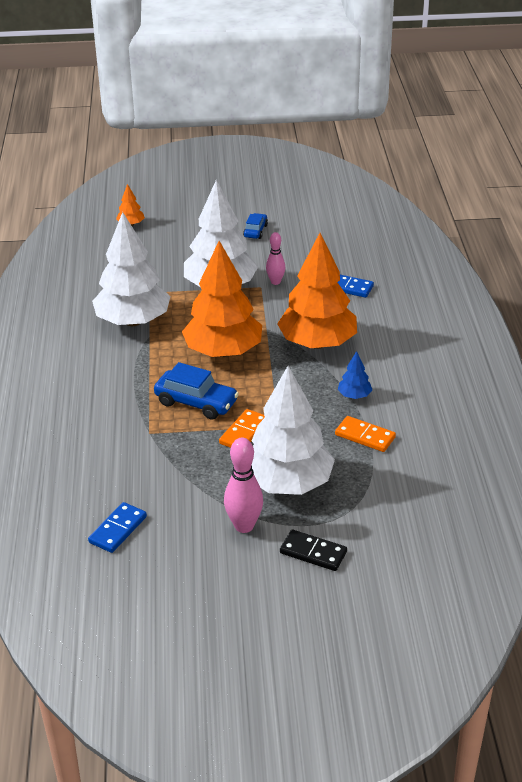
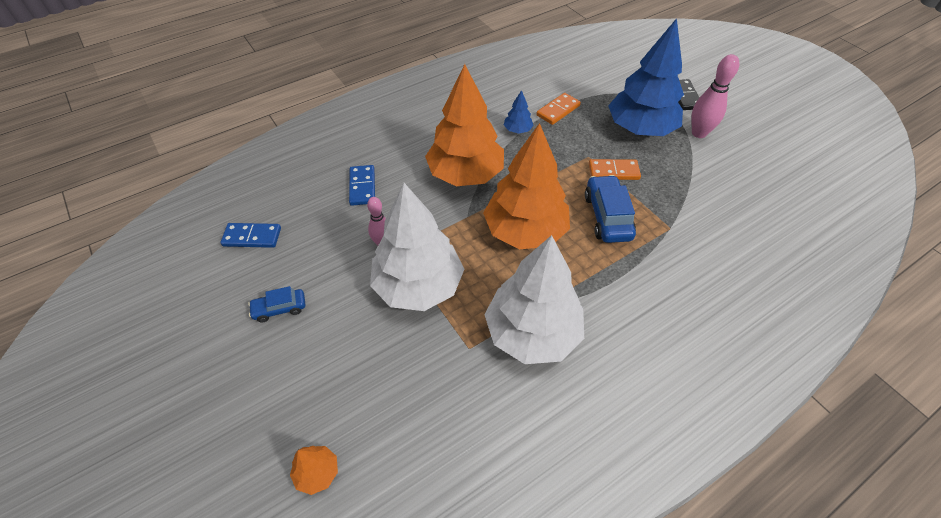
camera: 120 degrees left, 15 degrees up
blue domino [88,502,147,553] -> blue domino moved to [220,223,281,248]
white tree [252,366,335,495] -> blue tree [608,18,684,136]
orange domino [335,416,396,452] -> orange domino turned 45 degrees clockwise [536,93,581,125]

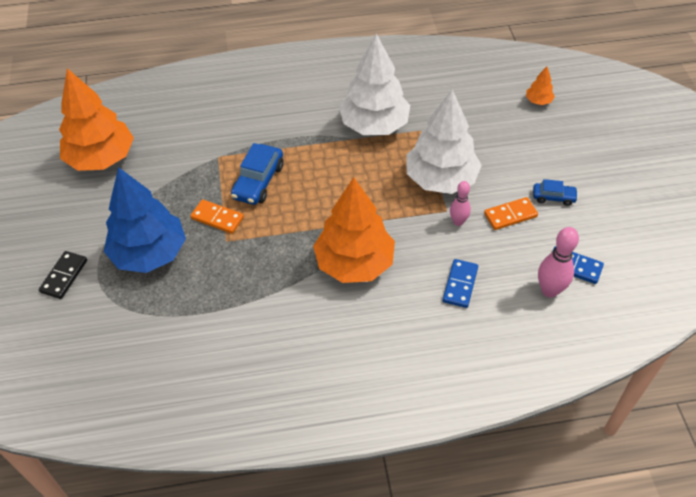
camera: 155 degrees left, 0 degrees up
orange tree [483,123,570,249] -> orange tree moved to [59,68,134,171]
blue tree [504,90,534,134] -> none
orange domino [536,93,581,125] -> orange domino moved to [484,197,538,230]
pink bowling pin [691,54,739,138] -> pink bowling pin moved to [538,227,579,298]

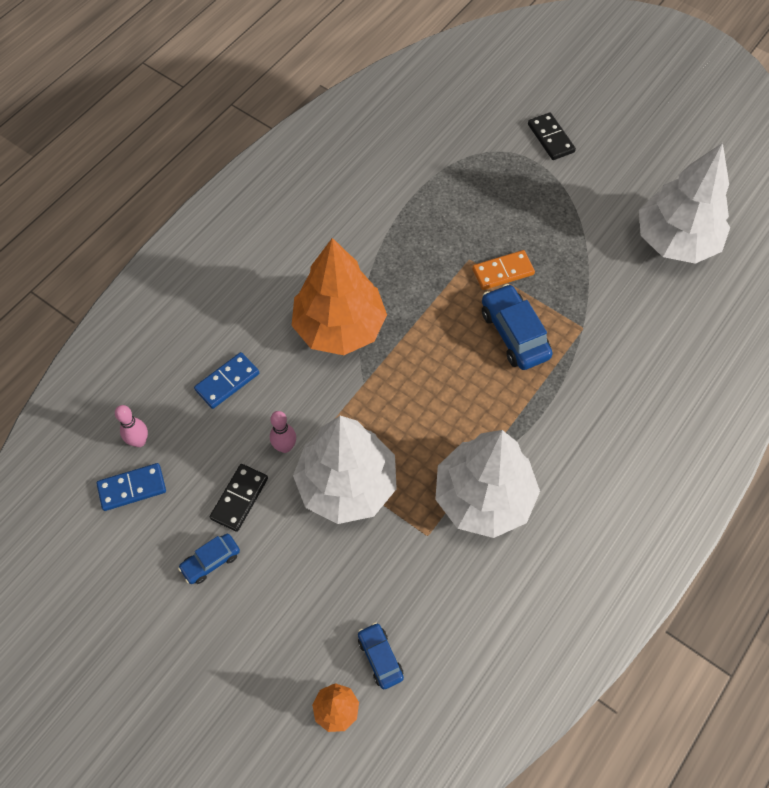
camera: 135 degrees right, 10 degrees up
orange tree [59,68,134,171] -> white tree [639,143,730,264]
blue tree [104,167,186,273] -> none
blue domino [443,259,478,308] -> blue domino turned 75 degrees clockwise [194,352,259,409]
orange domino [484,197,538,230] -> black domino [210,464,268,532]
pink bowling pin [538,227,579,298] -> pink bowling pin [115,405,148,447], size x0.64
none -> blue car [358,622,404,689]

